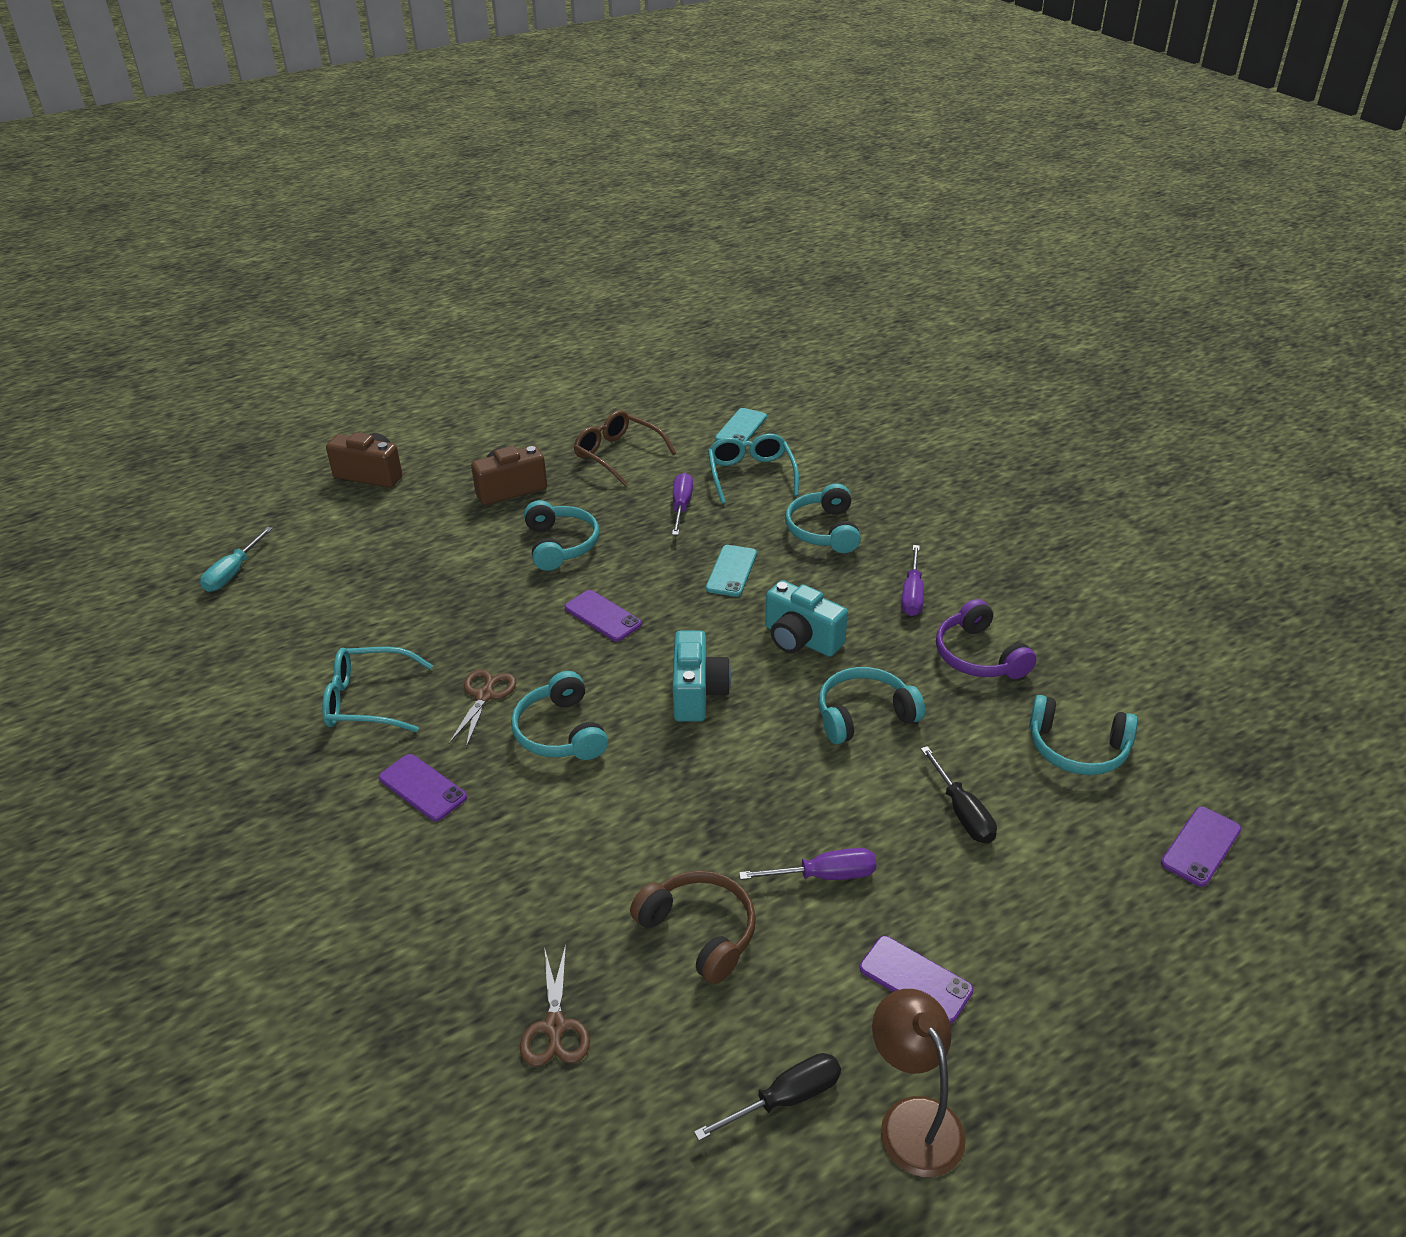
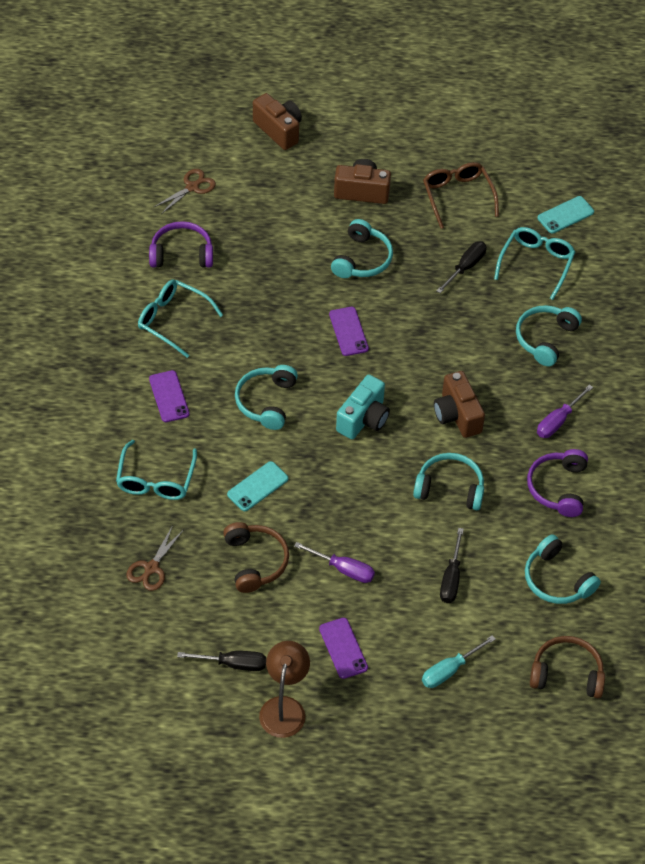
camera: 30 degrees right, 15 degrees up
turquoise screwdriver [200,527,273,592] -> turquoise screwdriver moved to [422,635,496,688]
brown scissors [449,669,516,748] -> brown scissors moved to [153,169,216,214]
purple screwdriver [672,473,693,535] -> black screwdriver [436,242,487,293]
turquoise phone [706,545,757,597] -> turquoise phone moved to [227,461,288,511]
turquoise camera [765,580,848,657] -> brown camera [434,371,485,438]
purple phone [1161,806,1241,887] -> brown headphones [530,636,605,698]
none -> turquoise glasses [116,440,197,500]
none -> purple headphones [149,221,213,268]

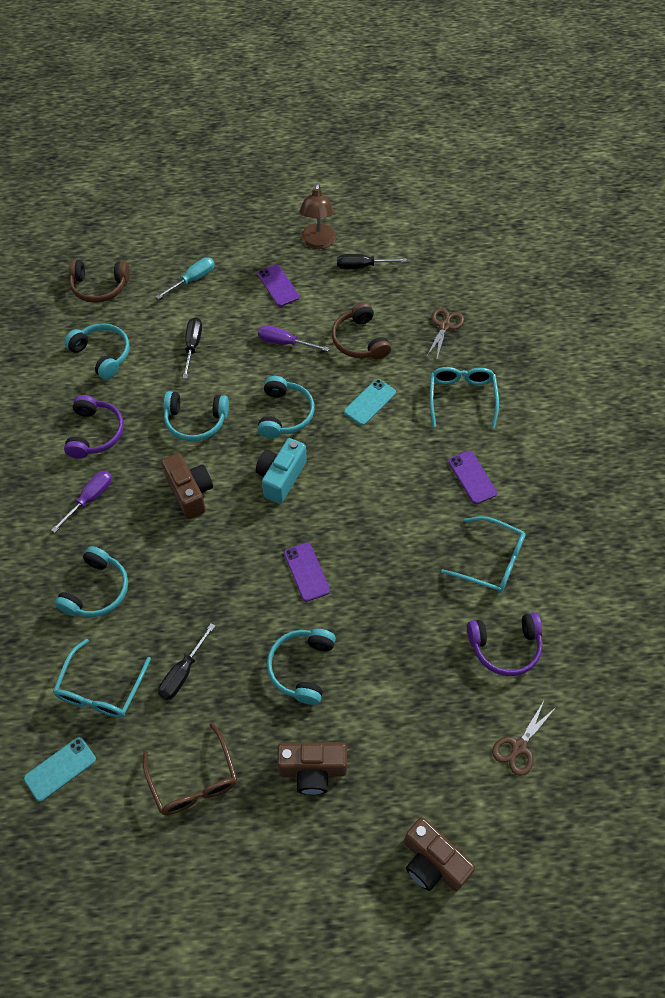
camera: 175 degrees right, 5 degrees up
turquoise headphones [235,365,298,430] -> turquoise headphones moved to [257,376,315,438]

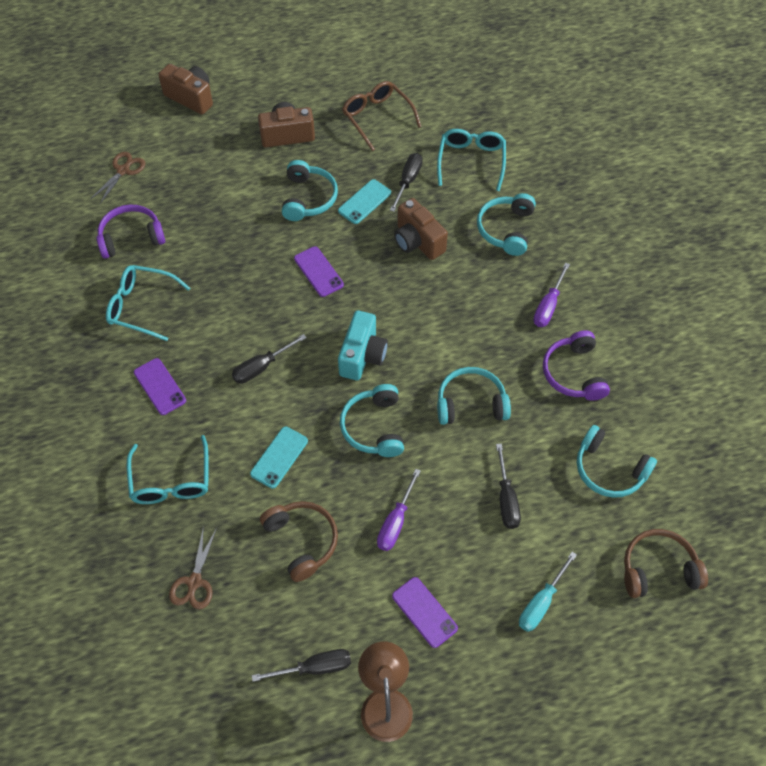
camera: 170 degrees right, 0 degrees up
turquoise phone [24,737,96,802] -> turquoise phone moved to [338,179,391,224]
brown camera [161,453,213,519] -> brown camera moved to [394,198,448,260]
purple screwdriver [258,325,329,351] -> purple screwdriver turned 105 degrees clockwise [377,469,421,551]
none -> black screwdriver [232,334,307,384]

